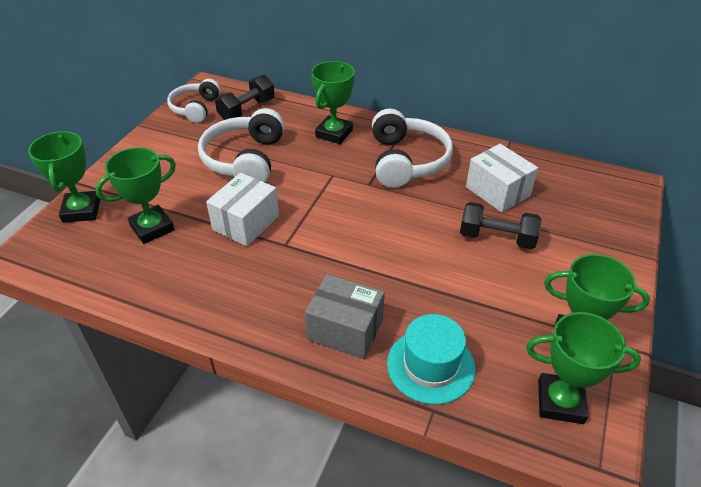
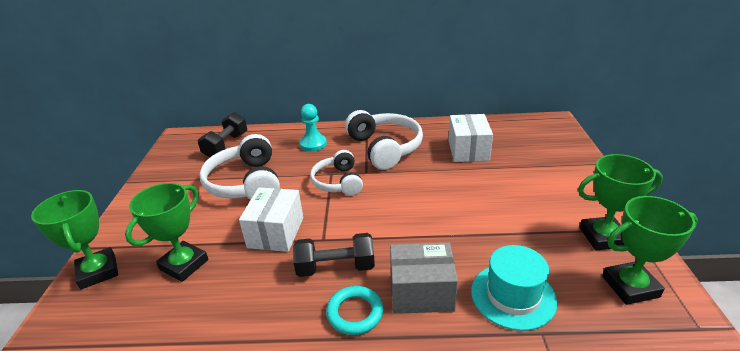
camera: 20 degrees left, 10 degrees down
white headphones [167,79,221,123] -> white headphones moved to [310,150,363,196]
green trophy [311,61,355,144] -> turquoise pawn [300,104,327,151]
black dumbbell [460,202,542,249] -> black dumbbell moved to [293,233,375,277]
white box [466,144,538,213] -> white box turned 60 degrees clockwise [448,114,493,162]
none -> turquoise ring [326,286,383,335]

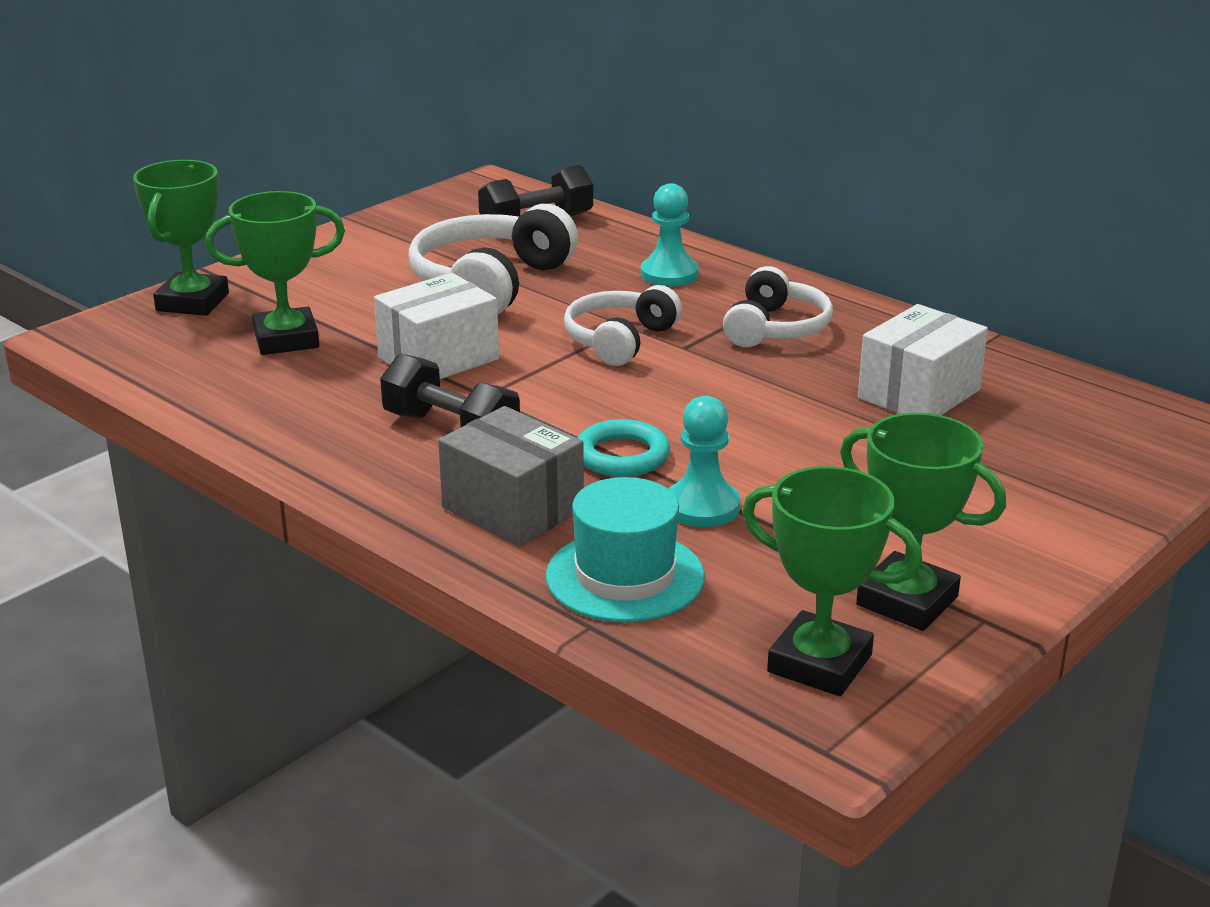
camera: 40 degrees right, 5 degrees down
turquoise ring [326,286,383,335] -> turquoise ring moved to [577,419,670,477]
white headphones [345,110,423,170] -> white headphones [723,266,833,347], size x0.65
none -> turquoise pawn [669,396,740,527]

